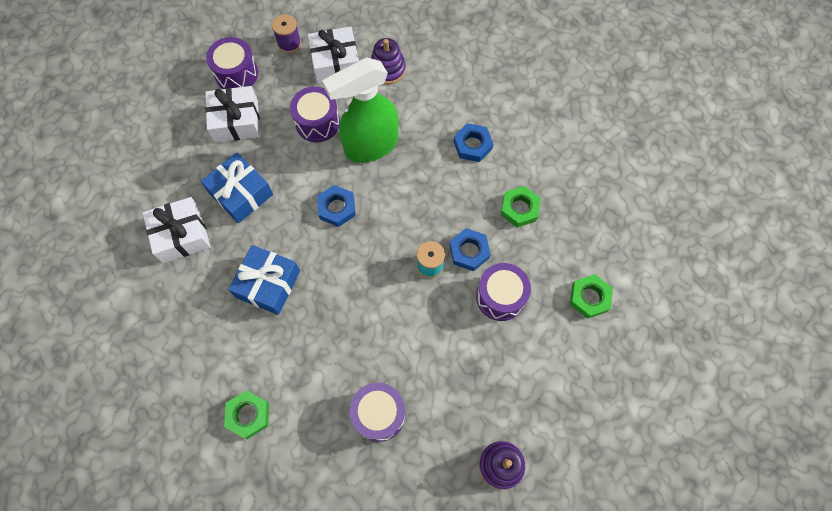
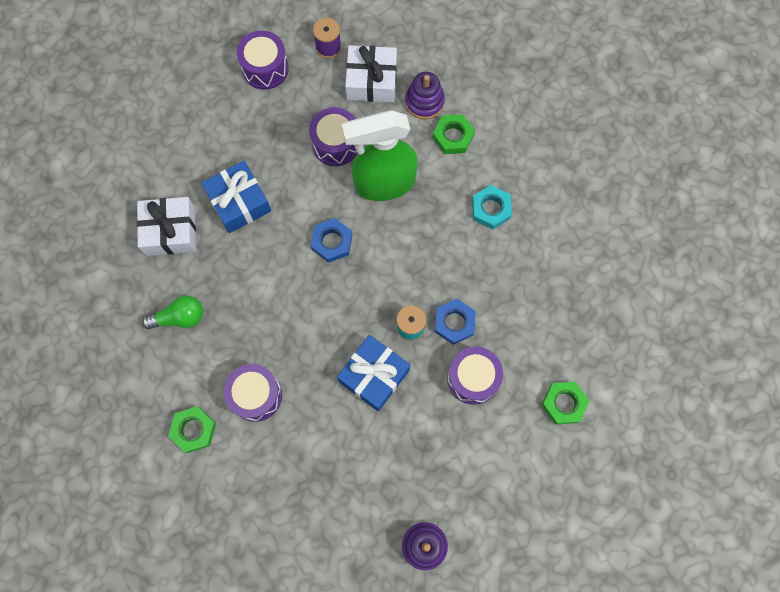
camera: 15 degrees right, 5 degrees up
white gift [205,86,260,143] -> none
blue gift [228,245,300,315] -> blue gift moved to [337,335,410,411]
purple drum [350,383,405,442] -> purple drum moved to [224,364,282,422]
blue nut [453,123,493,162] -> turquoise nut [472,185,512,230]
green nut [501,186,541,228] -> green nut moved to [433,114,475,154]
none -> green light bulb [142,295,203,329]

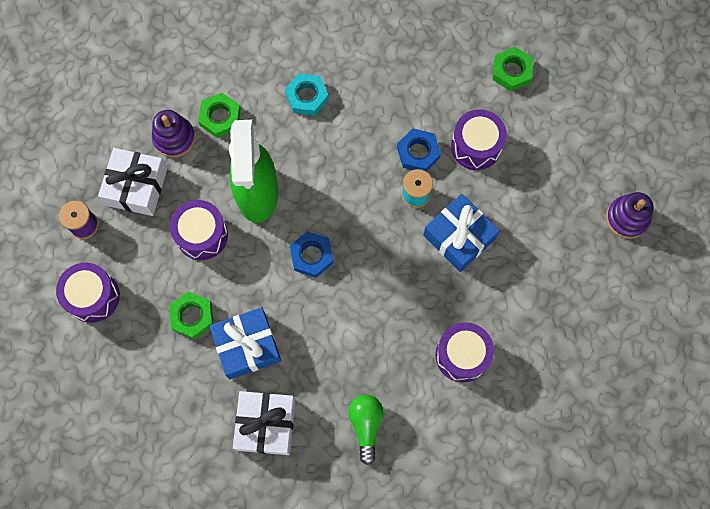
camera: 80 degrees left, 0 degrees up
green nut [168,406,216,453] -> green nut moved to [169,291,213,339]

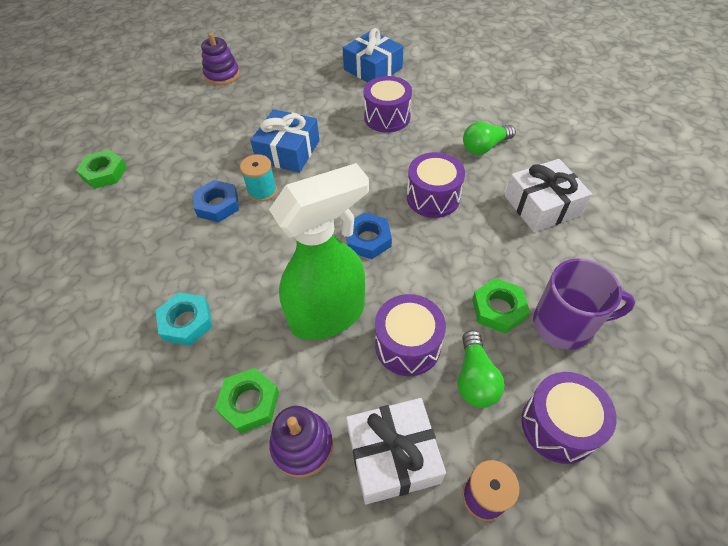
camera: 115 degrees left, 20 degrees down
blue gift [210,307,281,379] -> blue gift moved to [343,28,403,82]
purple drum [451,109,507,170] -> purple drum moved to [407,152,465,218]
none -> green light bulb [457,330,505,408]
none -> purple mug [533,258,635,350]

